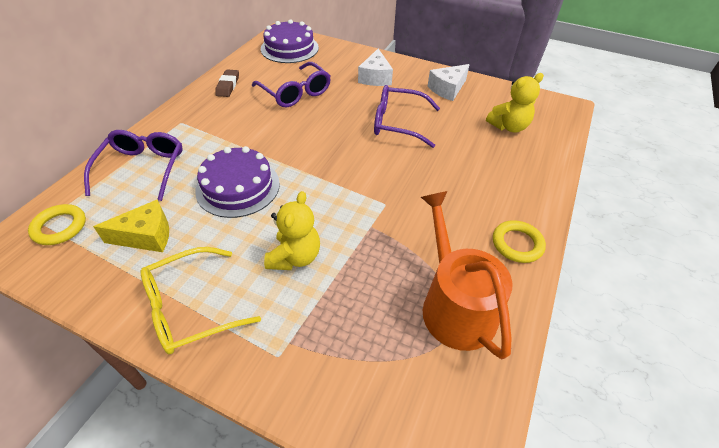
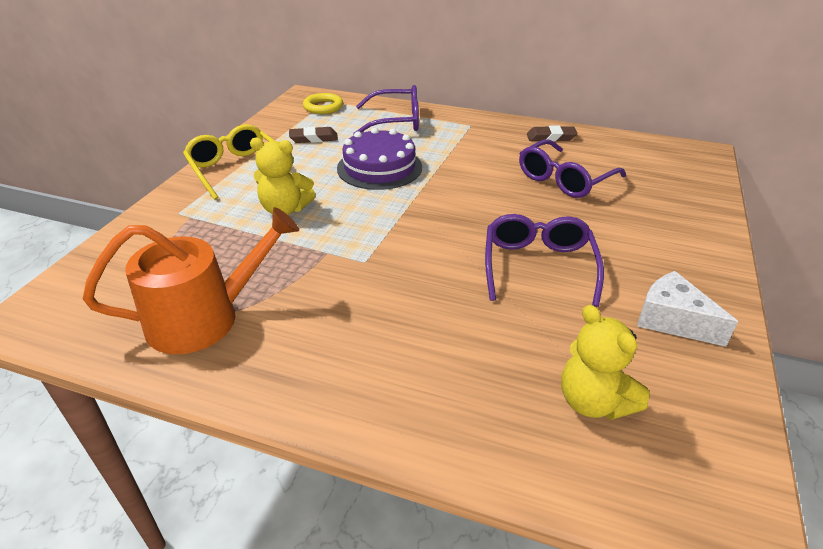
camera: 85 degrees right, 10 degrees down
yellow cheese [93,199,169,252] -> brown eraser [289,127,338,143]
purple cake [261,19,319,63] -> none
white cheese [358,48,393,86] -> none
yellow ring [493,220,546,263] -> none

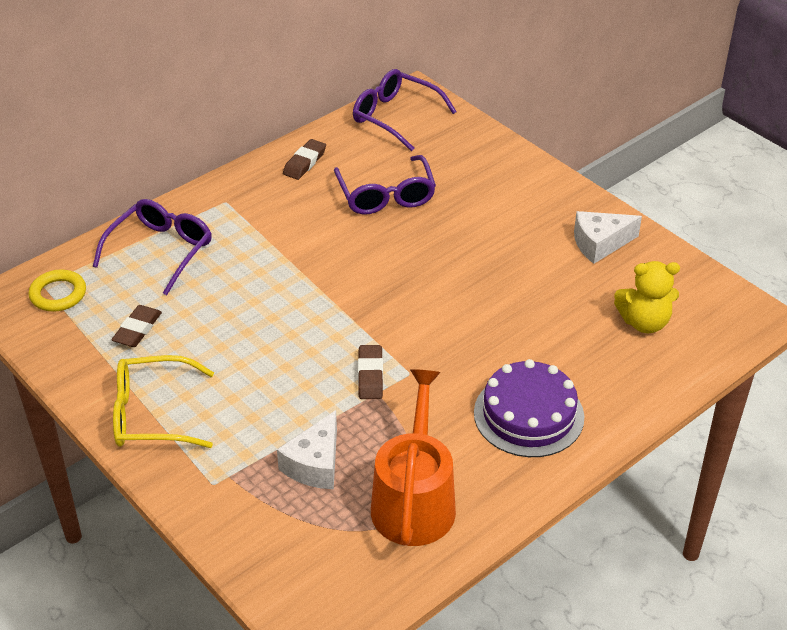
camera: 60 degrees left, 5 degrees up
yellow teddy bear [250,138,316,215] -> none
purple cake [337,128,422,190] -> purple cake moved to [474,359,584,457]
purple glasses [485,214,604,307] -> purple glasses moved to [353,69,457,151]
none -> white cheese [277,410,337,489]
none -> brown eraser [358,345,383,399]

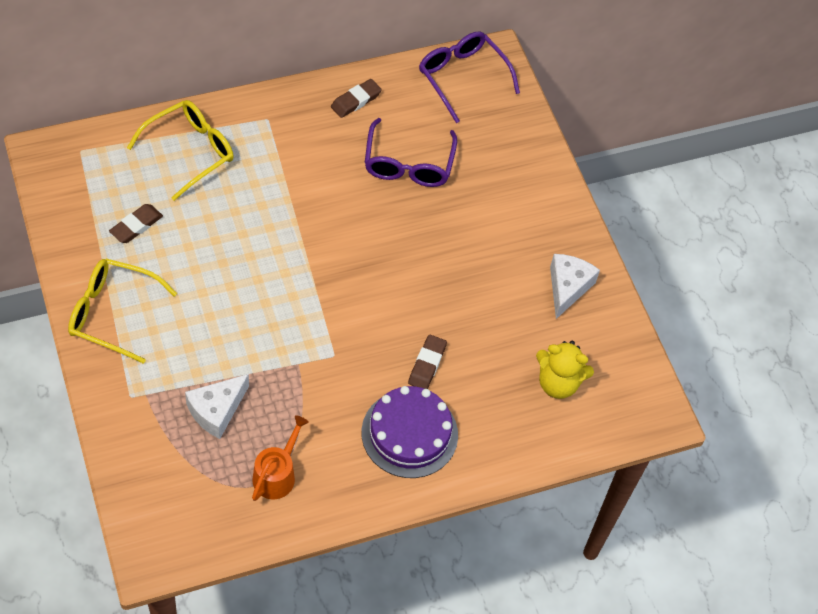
camera: 15 degrees right, 15 degrees up
yellow ring [28,269,86,312] -> none
purple glasses [93,199,212,295] -> yellow glasses [127,100,234,201]
brown eraser [358,345,383,399] -> brown eraser moved to [408,335,447,389]
orange watering can [371,369,456,546] -> orange watering can [252,415,309,501], size x0.59
white cheese [574,211,642,264] -> white cheese turned 105 degrees clockwise [550,254,600,319]

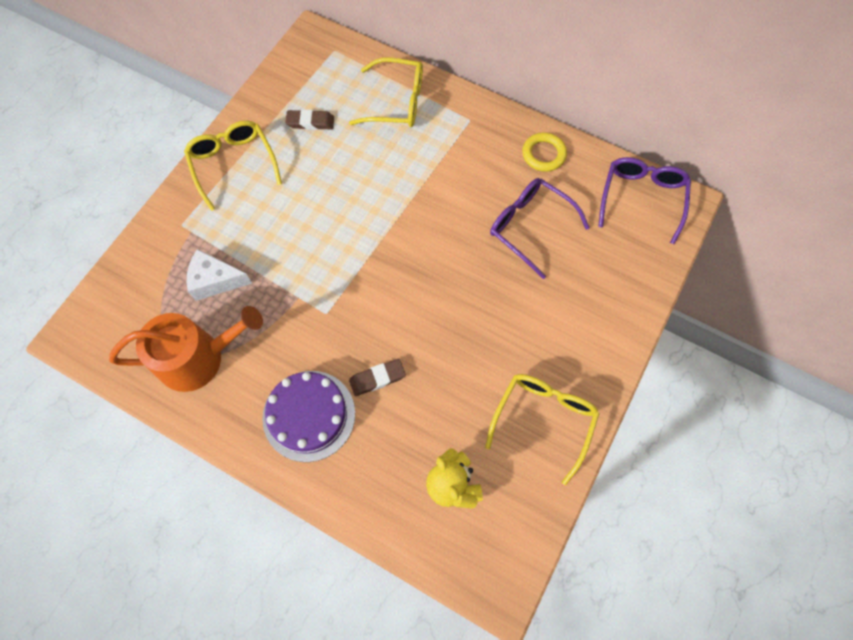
camera: 55 degrees right, 10 degrees up
orange watering can [252,415,309,501] -> orange watering can [109,306,263,392], size x1.71
brown eraser [331,79,382,118] -> yellow ring [522,133,567,172]
purple glasses [365,118,457,187] -> purple glasses turned 75 degrees clockwise [490,178,590,279]
white cheese [550,254,600,319] -> yellow glasses [485,374,600,485]

